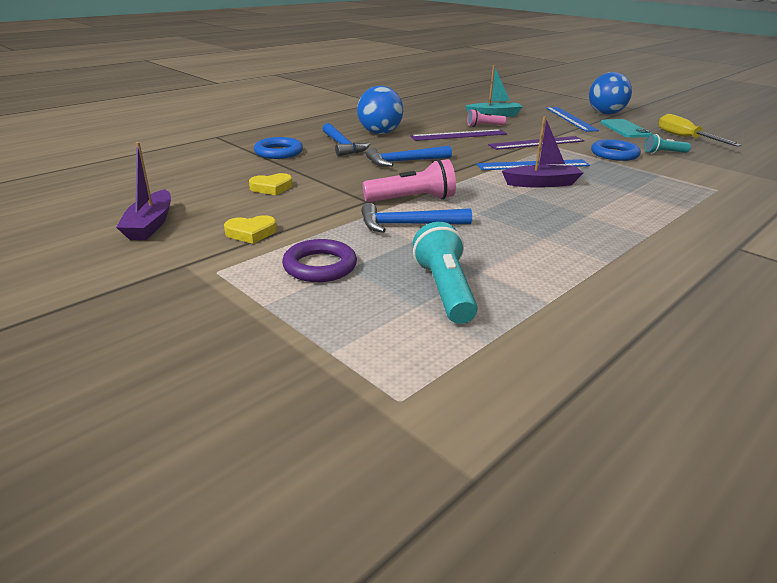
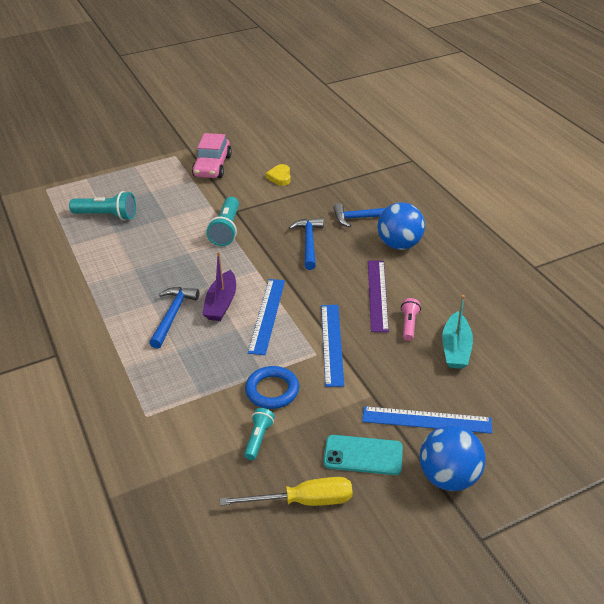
camera: 110 degrees right, 10 degrees up
purple boat [116,142,171,240] -> none
yellow heart [224,215,277,244] -> pink car [192,133,232,178]
blue ring [254,137,303,159] -> none
purple ring [282,239,357,282] -> none
blue hammer [361,203,472,233] -> blue hammer moved to [149,287,199,349]
pink flashlight [362,159,456,202] -> turquoise flashlight [206,197,239,246]
purple ruler [488,136,584,150] -> blue ruler [321,305,344,387]

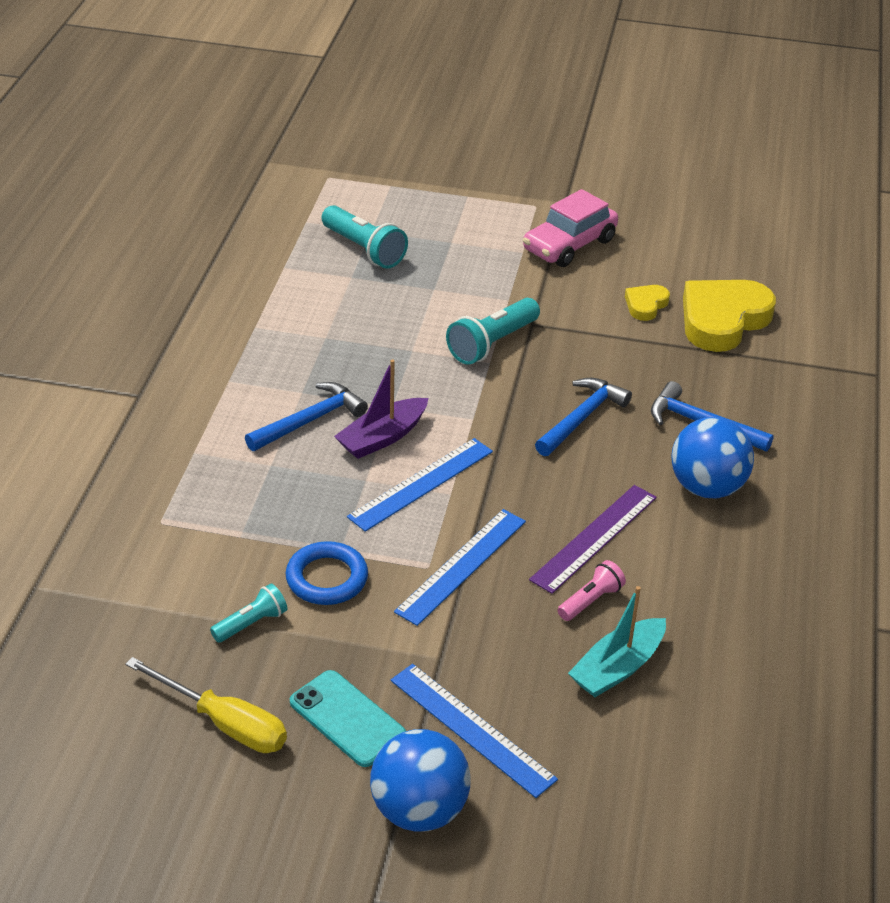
camera: 35 degrees right, 0 degrees up
none -> yellow heart [683,280,776,352]

